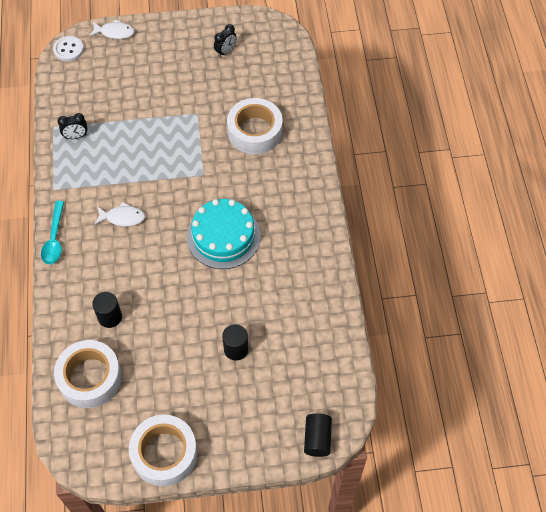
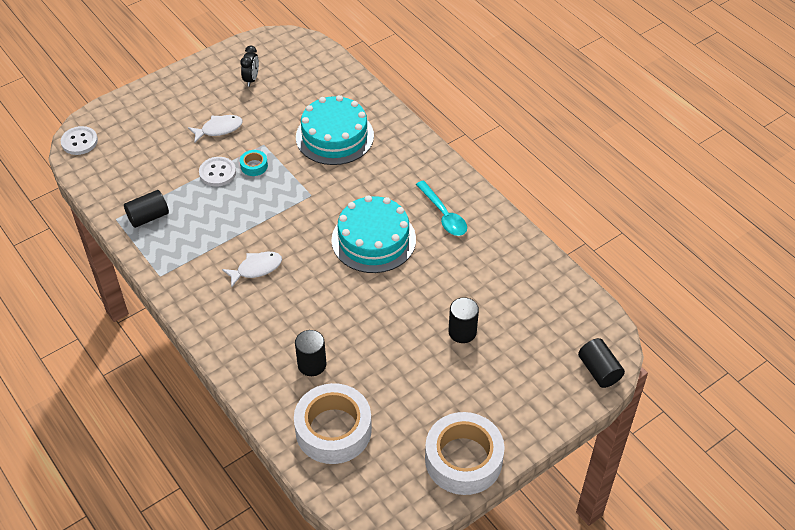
camera: 30 degrees left, 10 degrees down
turquoise spoon [41,201,64,264] -> turquoise spoon moved to [416,180,467,236]
black clock [57,113,88,139] -> black cylinder [124,190,169,228]
white fish [89,20,135,39] -> white fish moved to [188,115,243,142]
white tape [227,98,282,154] -> turquoise cake [296,95,374,165]
none -> white button [199,157,236,187]
none -> turquoise tape [240,150,268,176]

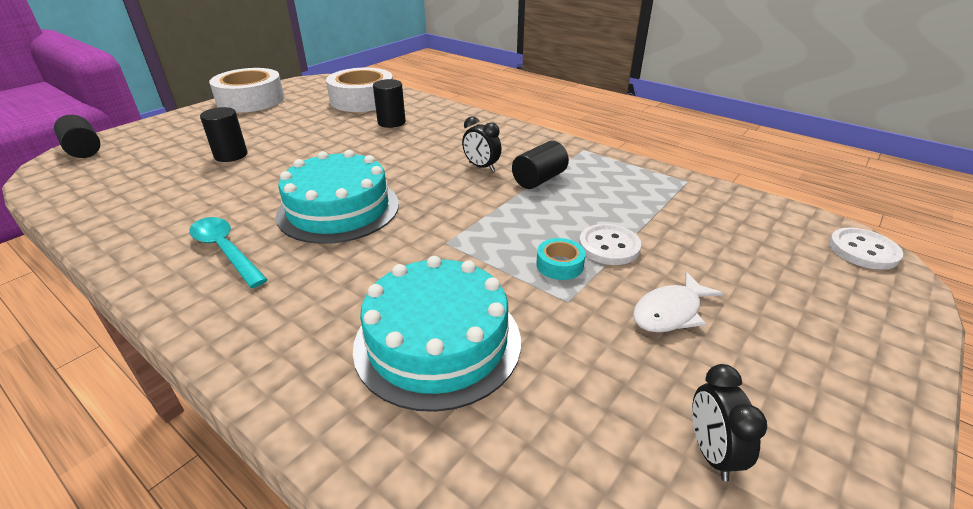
camera: 165 degrees right, 15 degrees down
black cylinder [124,190,169,228] -> black cylinder moved to [512,141,569,189]
white fish [222,252,282,288] -> black clock [462,117,502,171]

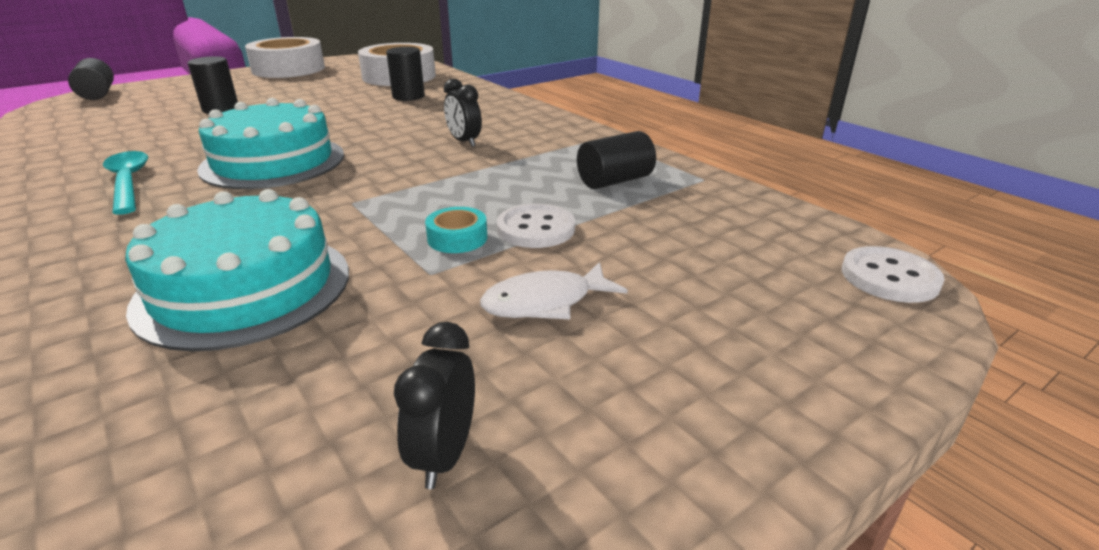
camera: 15 degrees right, 5 degrees down
black cylinder [512,141,569,189] -> black cylinder moved to [577,131,656,189]

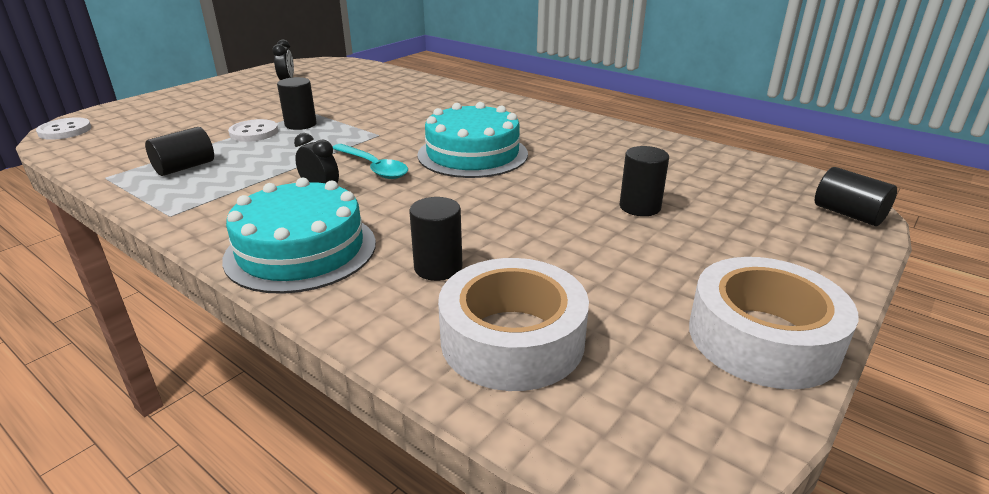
camera: 165 degrees right, 0 degrees up
turquoise spoon [103,151,148,215] -> turquoise spoon moved to [332,144,408,179]
turquoise cake [125,189,349,351] -> turquoise cake moved to [222,178,376,294]
turquoise tape [425,207,487,253] -> black cylinder [277,77,317,130]
white fish [480,262,628,319] -> none

